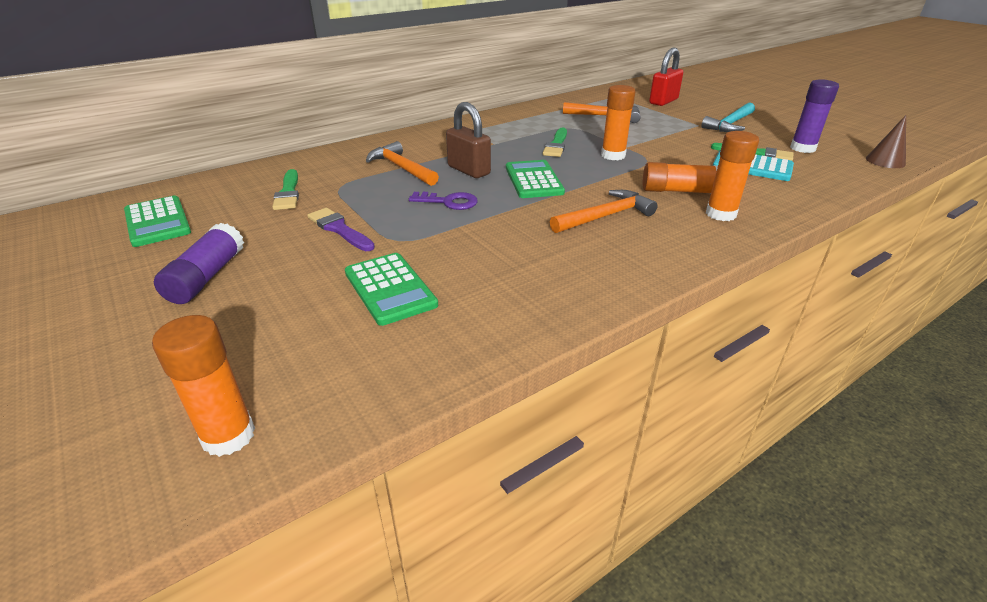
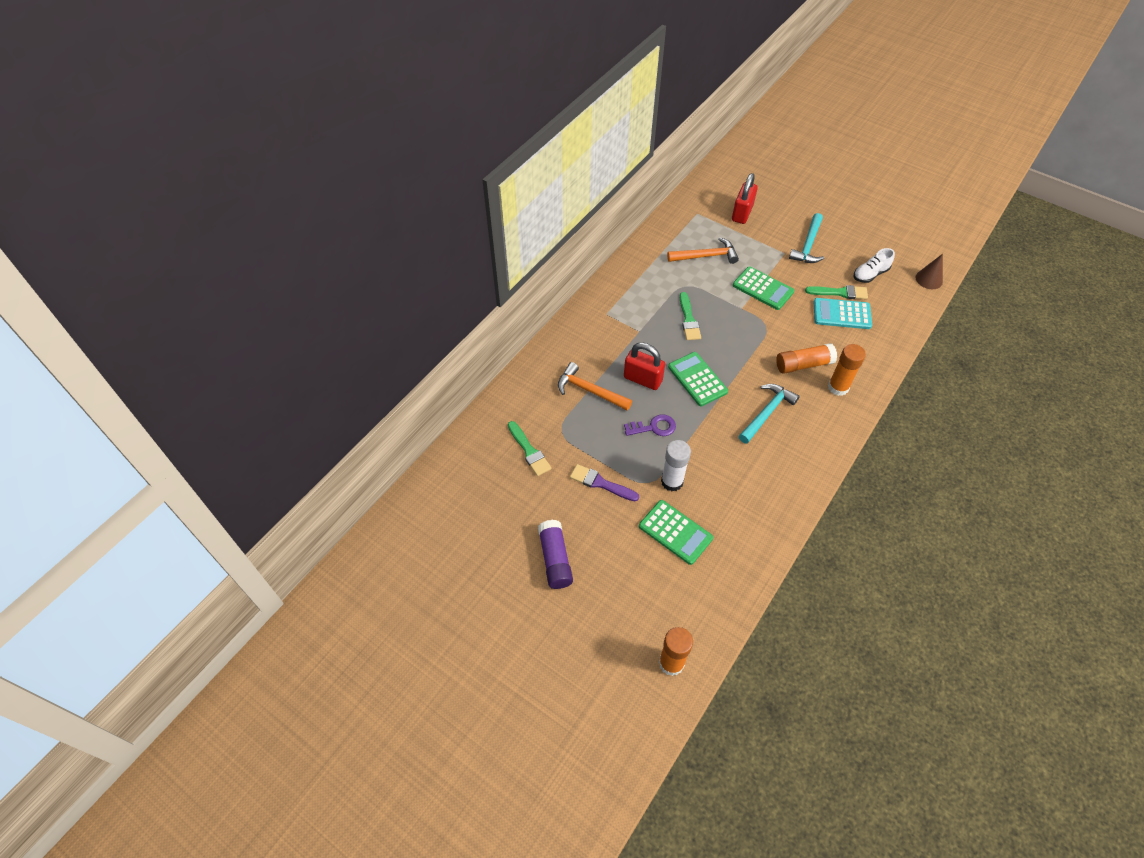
camera: 20 degrees left, 20 degrees up
green calculator [124,195,191,247] -> green calculator moved to [733,266,794,310]
brown padlock [446,102,491,178] -> red padlock [624,342,665,390]
orange hammer [550,190,658,233] -> turquoise hammer [739,384,800,444]
orange glue stick [601,85,635,160] -> none
purple glue stick [790,79,839,153] -> white shoe [854,248,895,283]
none -> white glue stick [661,440,691,491]

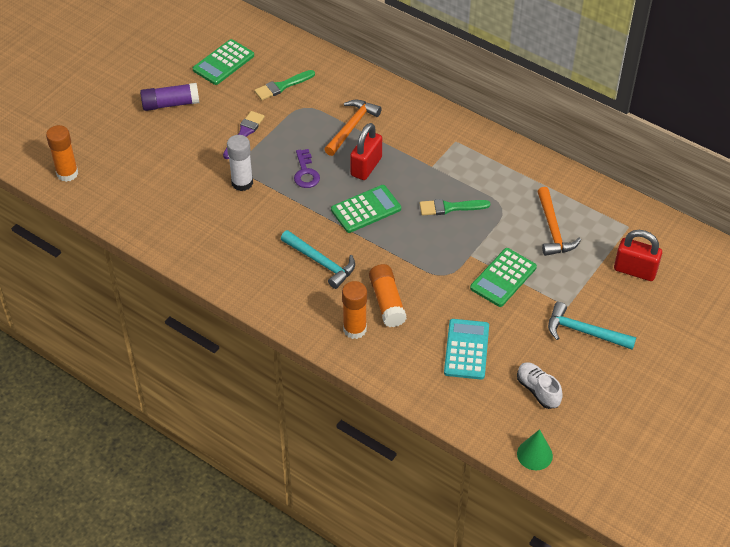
camera: 90 degrees right, 5 degrees down
green calculator [639,500,713,565] -> green calculator moved to [193,39,254,85]
green brush [805,285,868,299] -> none
brown cone [915,254,943,289] -> green cone [517,429,553,470]

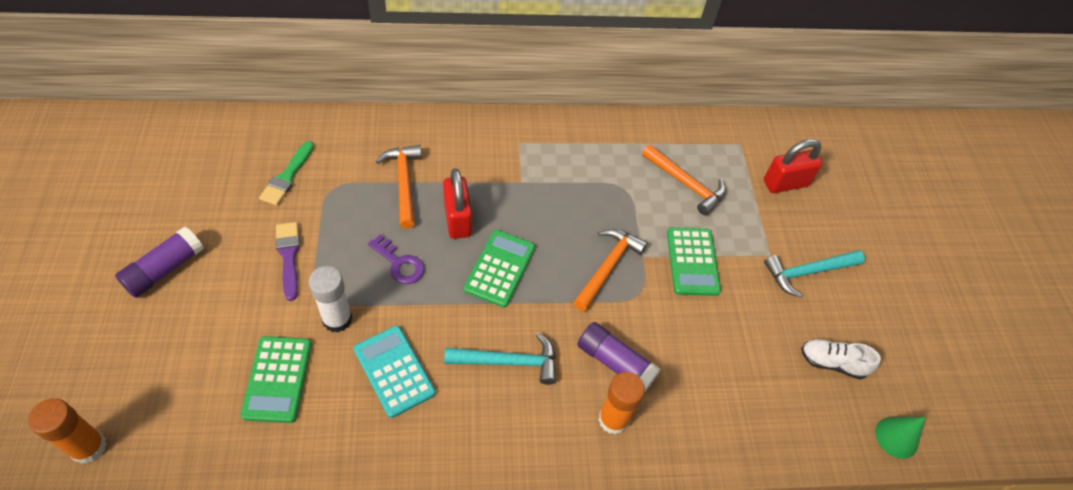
camera: 45 degrees left, 5 degrees up
green calculator [193,39,254,85] -> green calculator moved to [240,336,312,423]
orange glue stick [369,264,407,327] -> purple glue stick [577,322,661,392]
green brush [420,199,490,215] -> none
turquoise calculator [444,319,489,380] -> turquoise calculator moved to [354,326,436,418]
none -> orange hammer [574,229,647,311]

